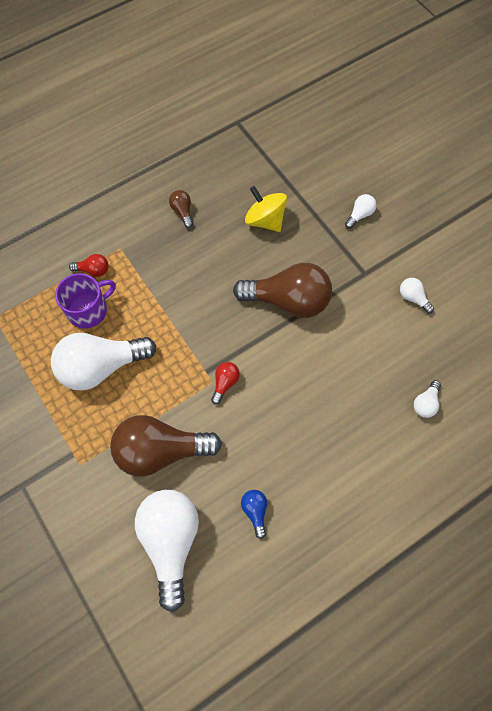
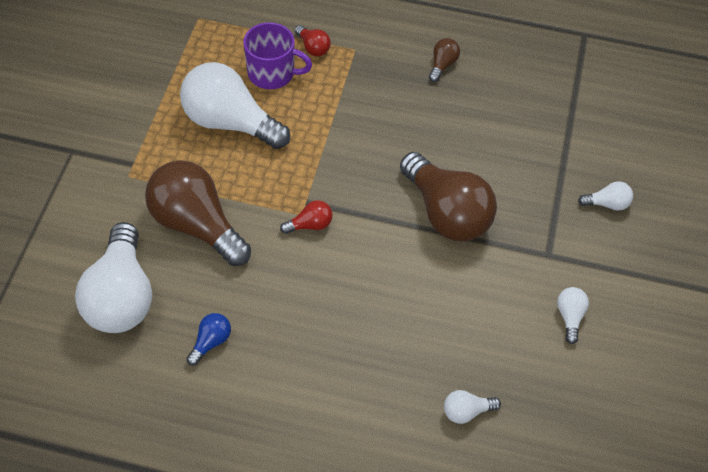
camera: 45 degrees right, 10 degrees down
white light bulb [135,490,199,612] -> white light bulb turned 135 degrees clockwise [75,222,152,333]
yellow spinning top [245,186,287,232] -> none

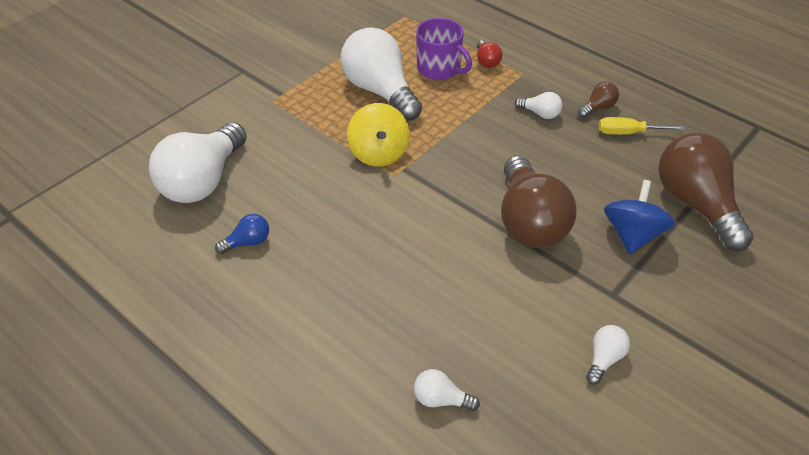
camera: 30 degrees right, 10 degrees down
brown light bulb [145,160,251,266] -> brown light bulb moved to [658,133,754,251]
red light bulb [280,200,332,234] -> none
white light bulb [578,181,633,211] -> white light bulb moved to [515,92,563,119]
none -> yellow spinning top [347,103,410,167]
none -> yellow screwdriver [599,117,686,135]
none -> blue spinning top [604,180,675,254]

